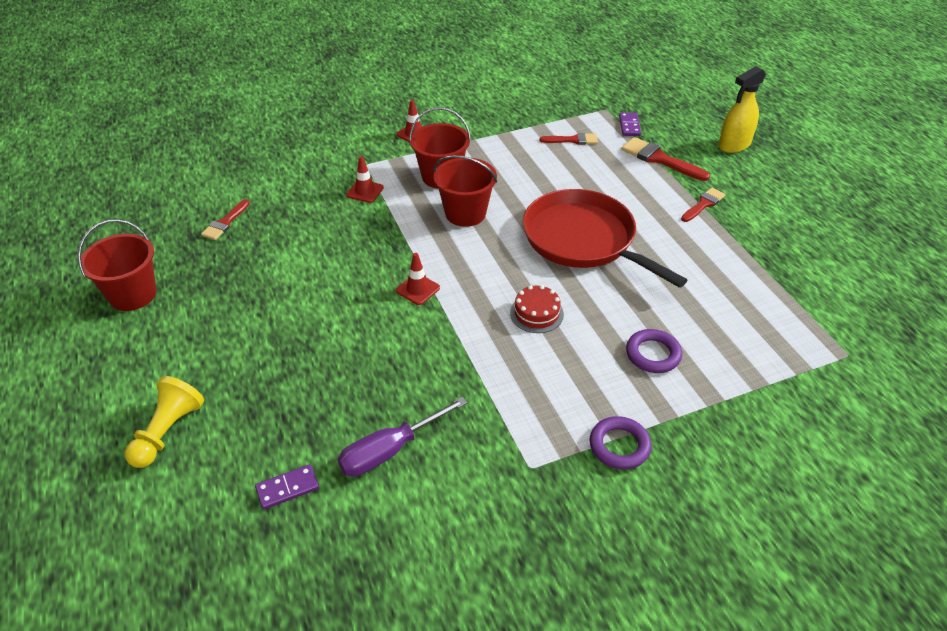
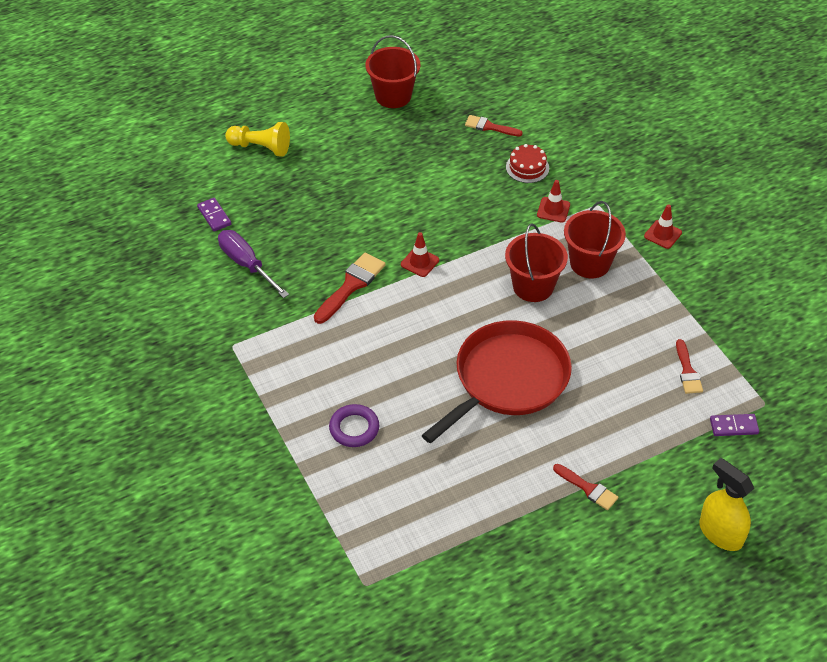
camera: 85 degrees right, 5 degrees up
red cake [510,285,564,333] -> red cake moved to [506,144,549,183]
purple ring [590,416,652,470] -> none
red brush [621,137,710,181] -> red brush moved to [314,252,386,324]

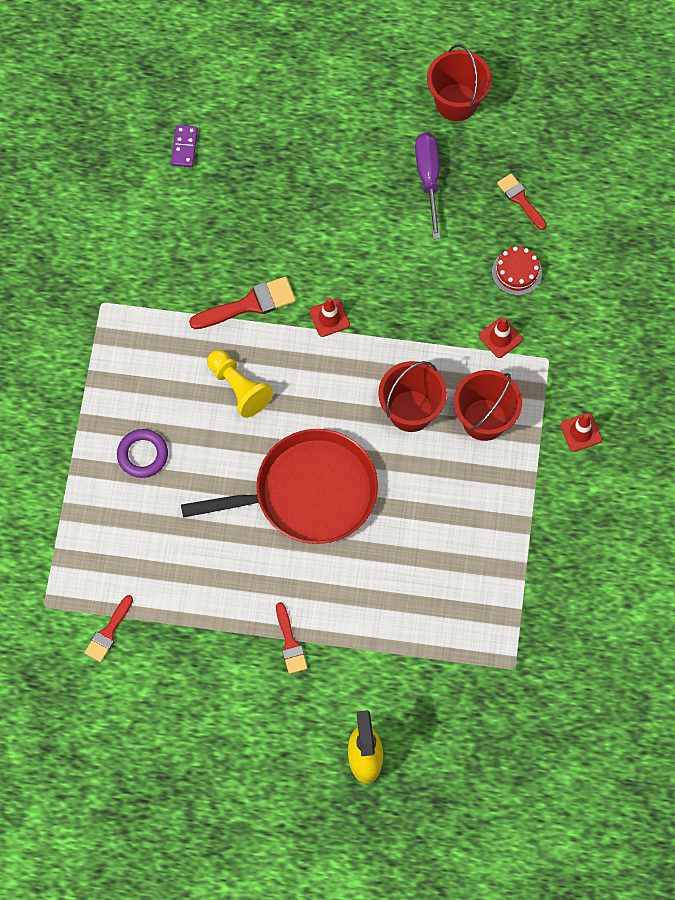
camera: 35 degrees right, 20 degrees up
purple screwdriver [218,230,289,298] -> purple screwdriver moved to [415,133,440,239]
yellow pawn [225,122,290,157] -> yellow pawn moved to [207,350,273,418]
red brush [676,339,703,394] -> red brush moved to [84,595,133,662]
purple domino [710,414,759,436] -> none

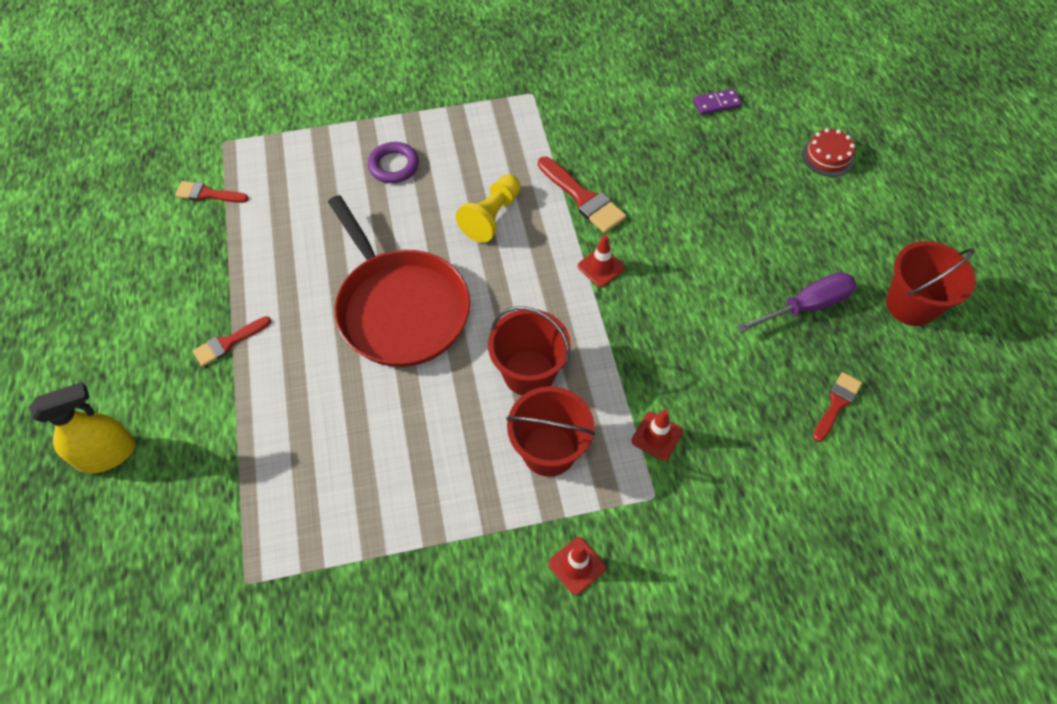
camera: 70 degrees right, 10 degrees down
red cake [492,247,542,296] -> red cake moved to [802,128,855,177]

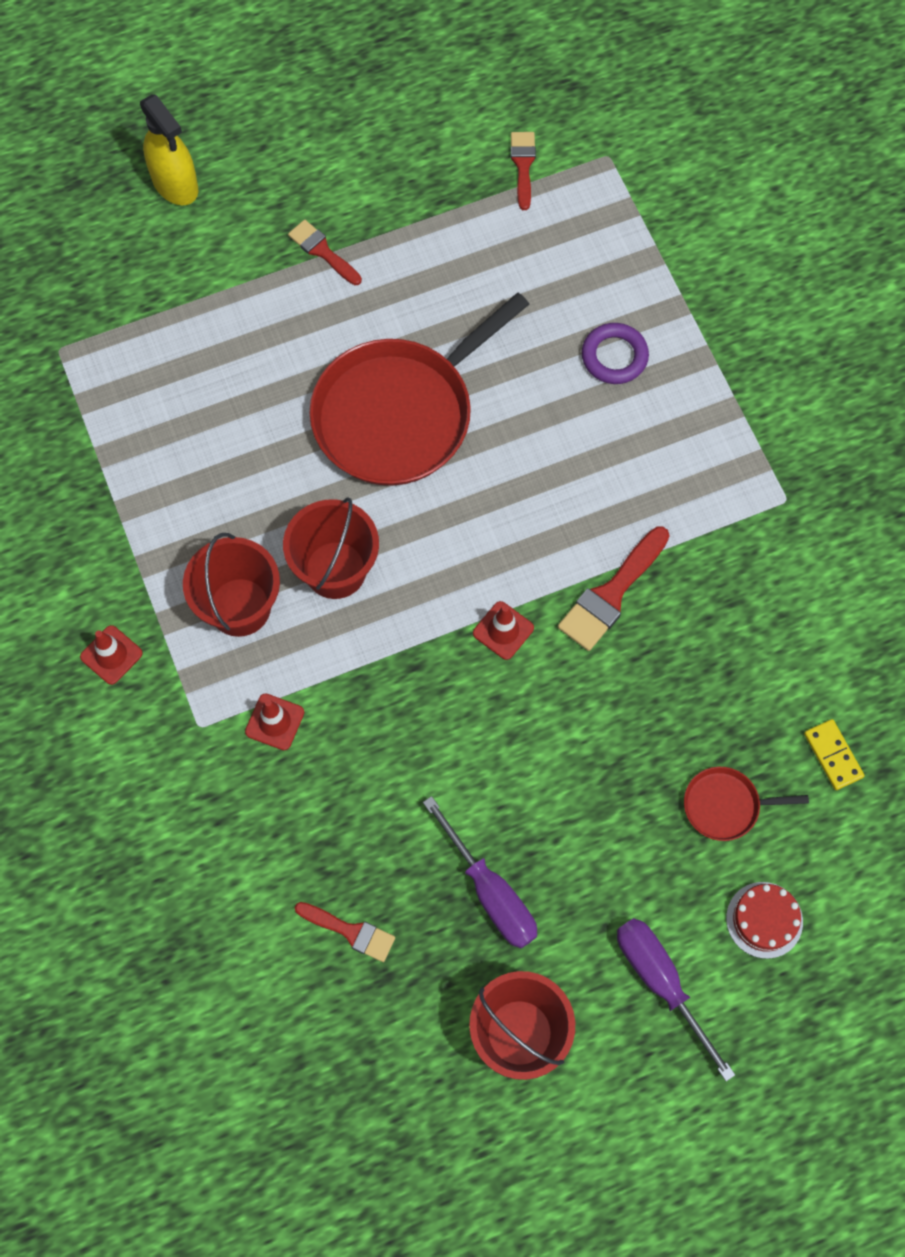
camera: 80 degrees right, 10 degrees up
yellow pawn [456,174,521,243] -> none
purple domino [693,89,742,115] -> yellow domino [804,719,864,790]
none -> purple screwdriver [617,918,735,1081]
none -> red pan [684,767,809,841]

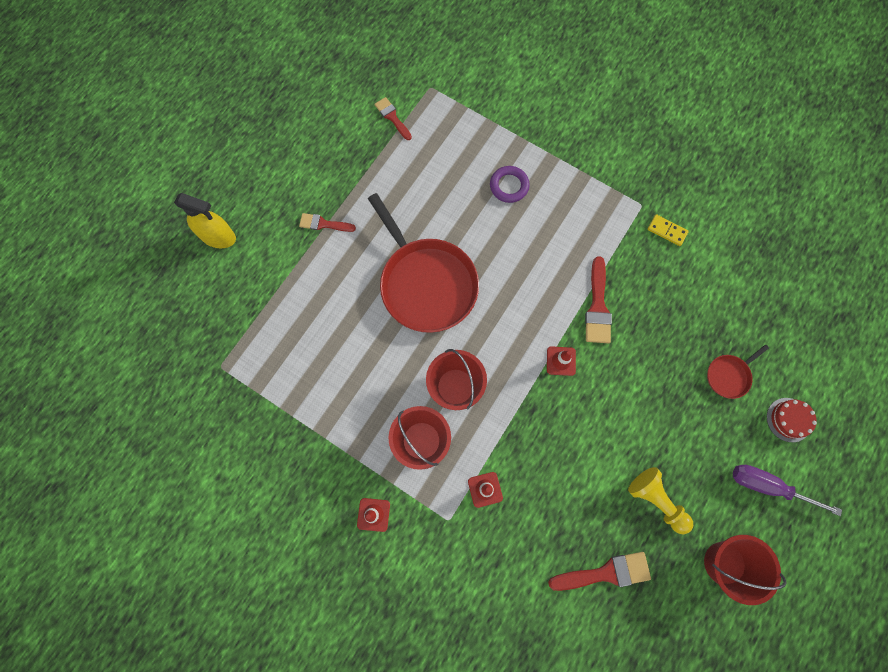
camera: 35 degrees left, 5 degrees up
red brush [295,902,395,962] -> red brush [548,552,651,591], size x1.56
red pan [309,293,529,486] -> red pan turned 45 degrees counterclockwise [368,193,479,333]
purple screwdriver [423,796,537,948] -> yellow pawn [628,467,693,534]
yellow domino [804,719,864,790] -> yellow domino moved to [648,214,689,246]

